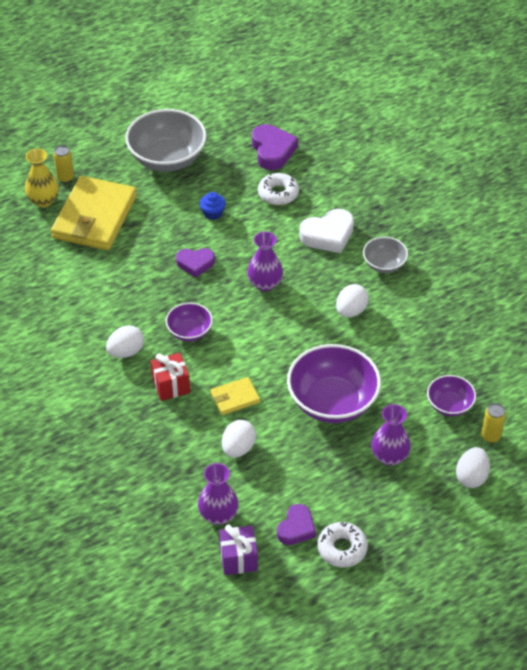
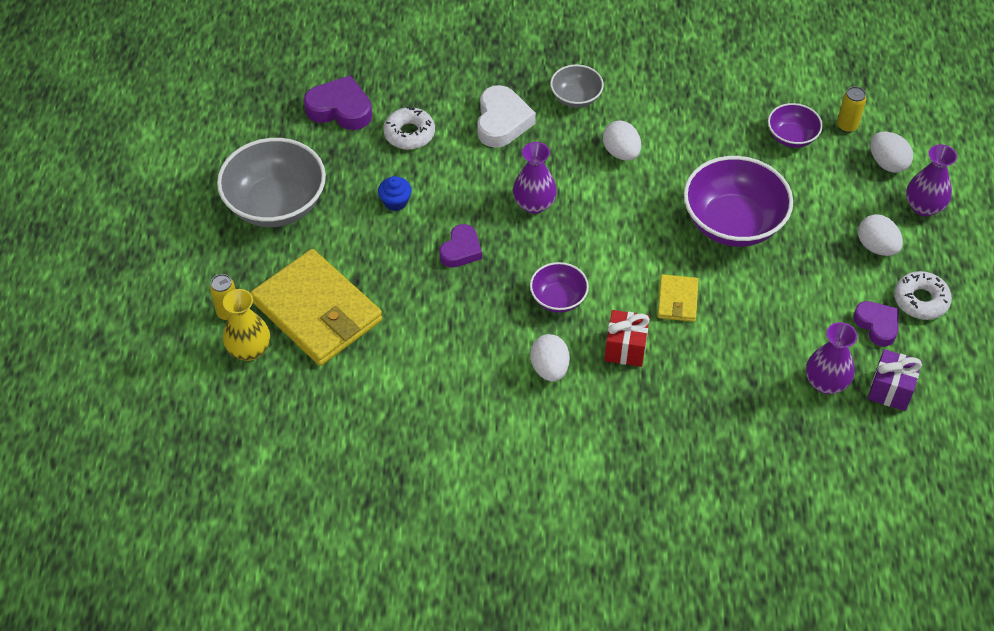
camera: 60 degrees left, 5 degrees up
white egg [222,420,256,457] -> white egg moved to [858,214,903,256]
purple vase [371,404,411,466] -> purple vase moved to [906,144,957,216]

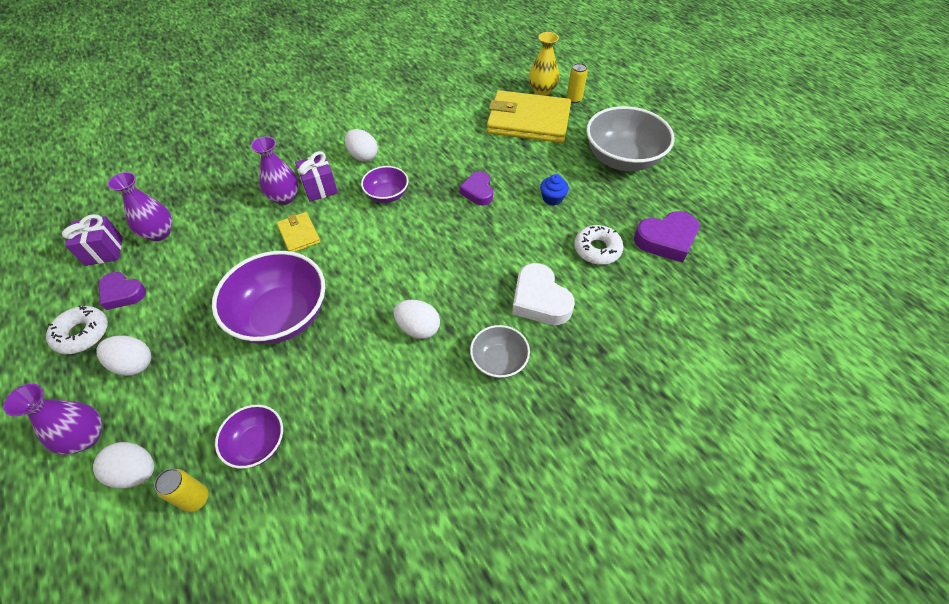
camera: 145 degrees right, 0 degrees up
purple vase [513,142,557,214] -> purple vase moved to [251,136,299,205]
red gift [604,310,650,367] -> purple gift [295,151,338,202]

